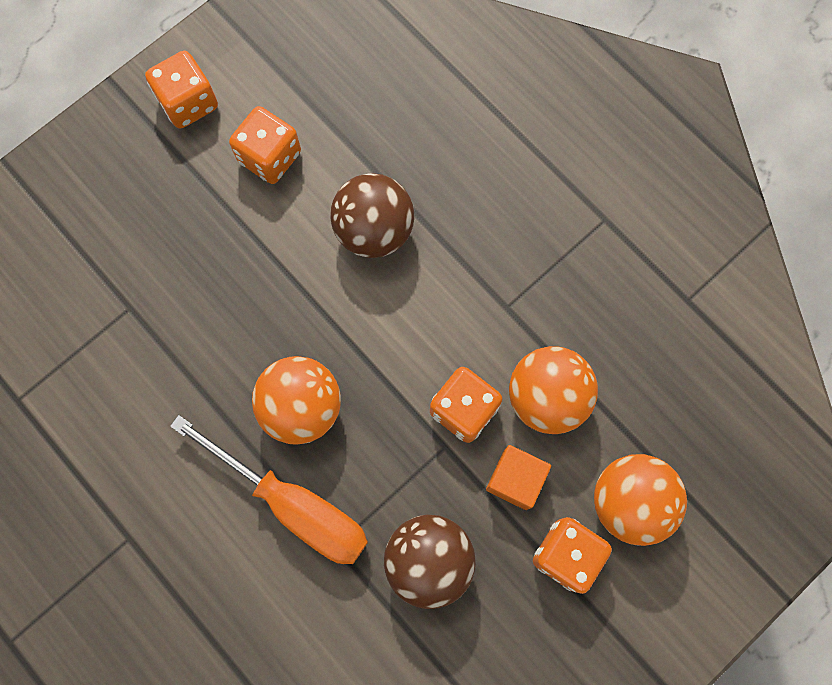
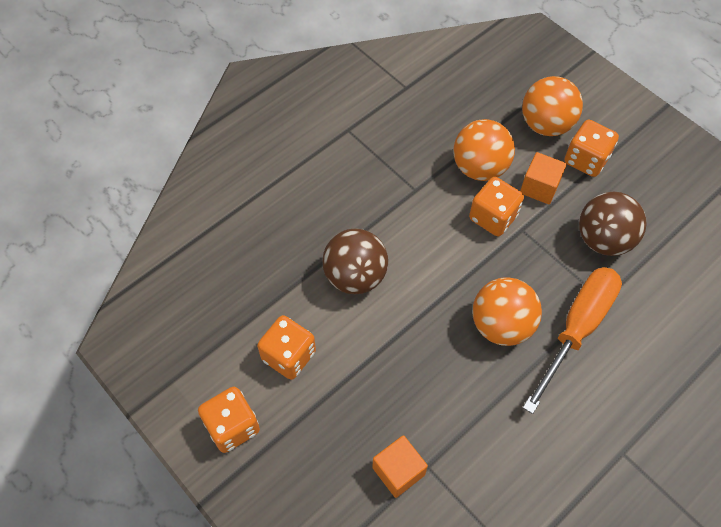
camera: 90 degrees left, 15 degrees down
none -> orange cube [372,435,428,498]

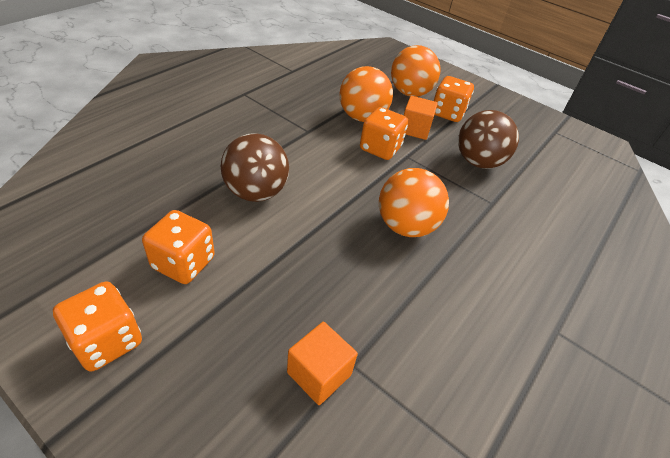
camera: 15 degrees left, 15 degrees down
orange screwdriver [523,267,622,414] -> none

